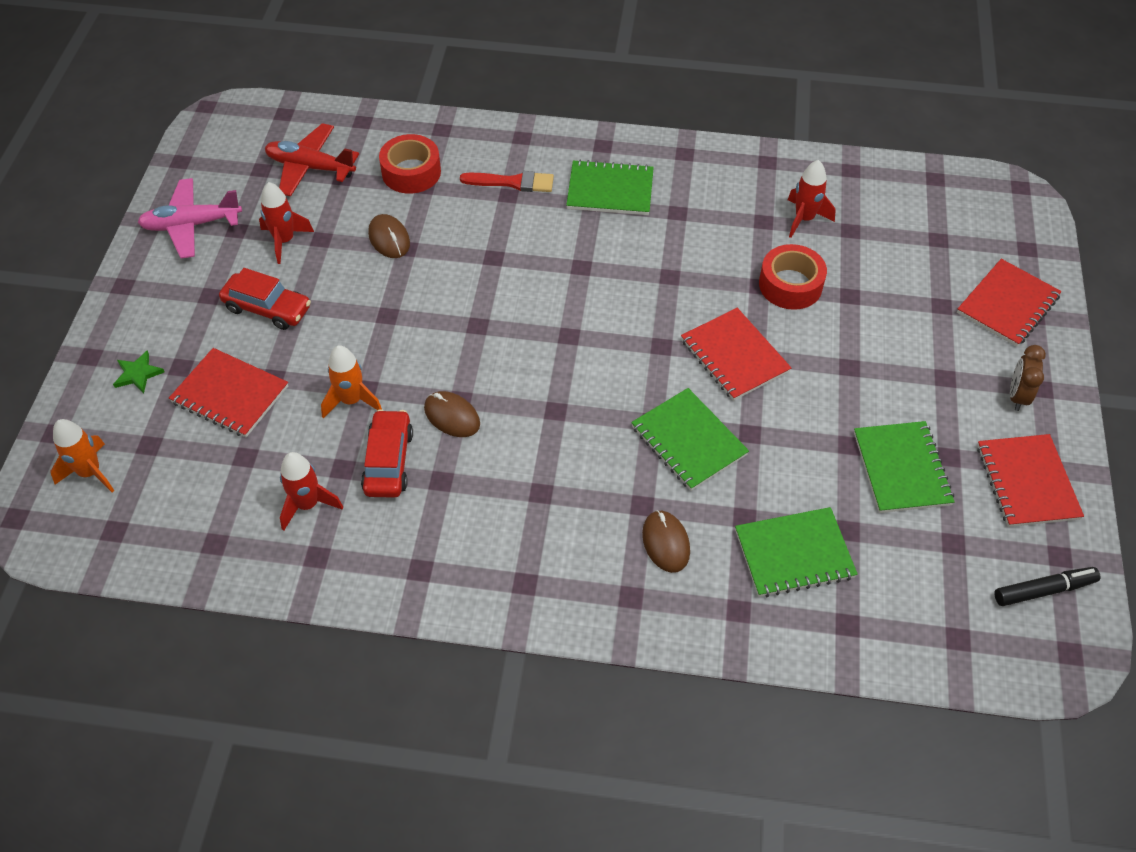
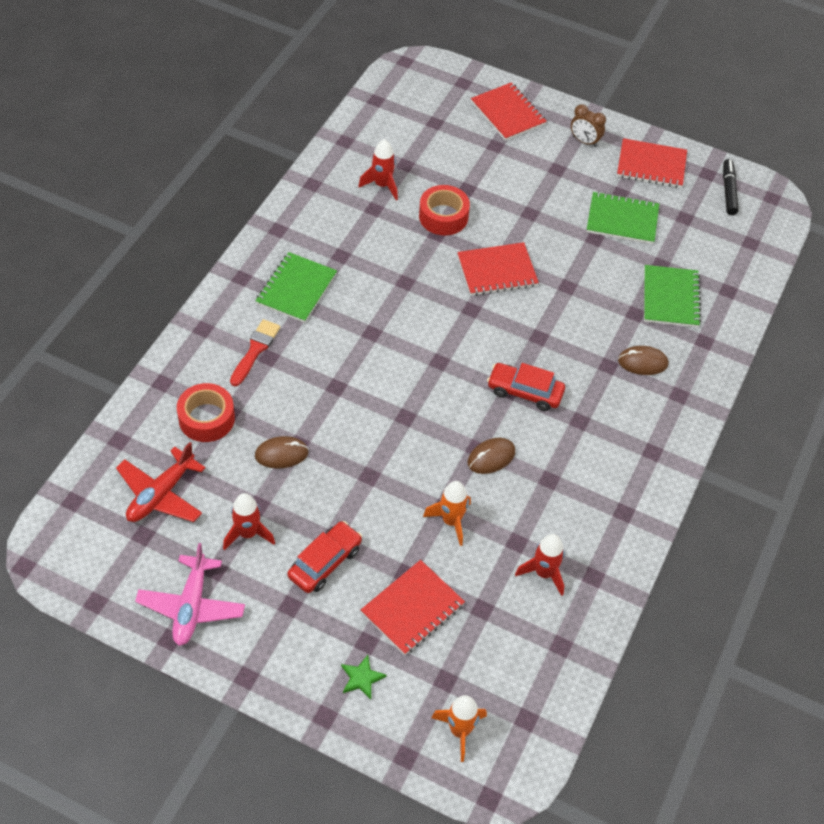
camera: 75 degrees left, 0 degrees up
red car [361,409,413,498] -> red car moved to [487,363,565,411]
green notebook [631,388,749,491] -> none

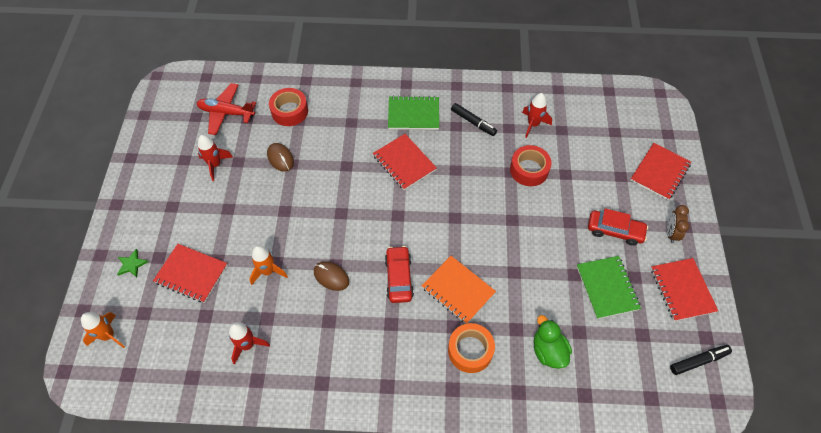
camera: 70 degrees right, 5 degrees up
pink plane [135,543,245,646] -> none
red brush [230,319,280,386] -> none
red car [287,521,362,593] -> red car moved to [588,208,648,246]
red notebook [457,242,539,296] -> red notebook moved to [373,134,437,190]
brown mouse [618,346,668,375] -> orange tape [448,323,495,373]
green notebook [644,265,701,328] -> green duck [534,315,572,369]
none -> orange notebook [422,256,496,324]
none -> black marker [451,103,497,136]

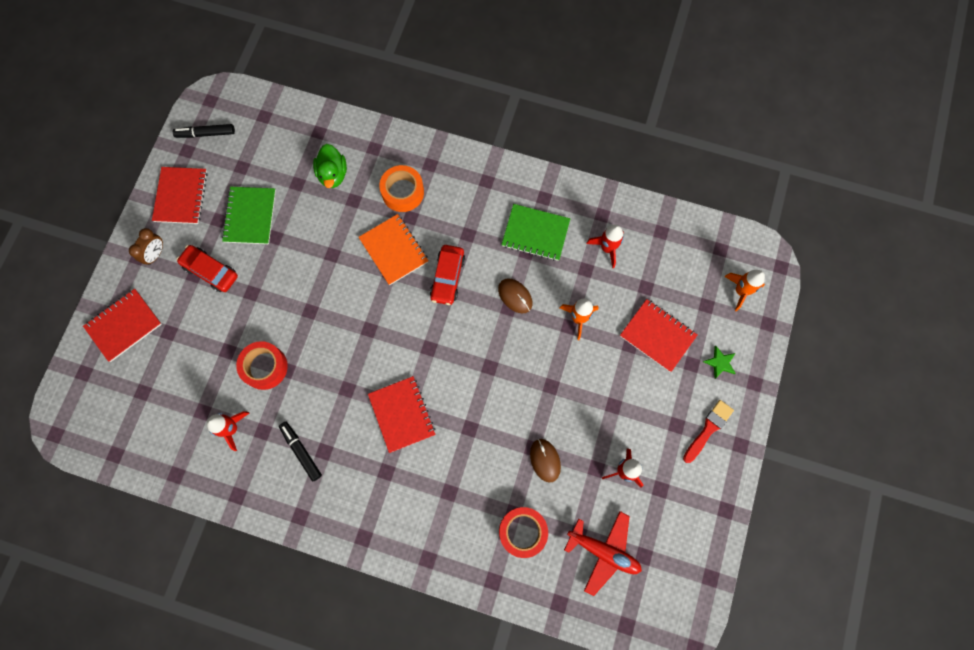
camera: 165 degrees left, 15 degrees up
green notebook [388,96,439,130] -> green notebook moved to [501,204,570,261]
none -> red brush [683,400,734,463]

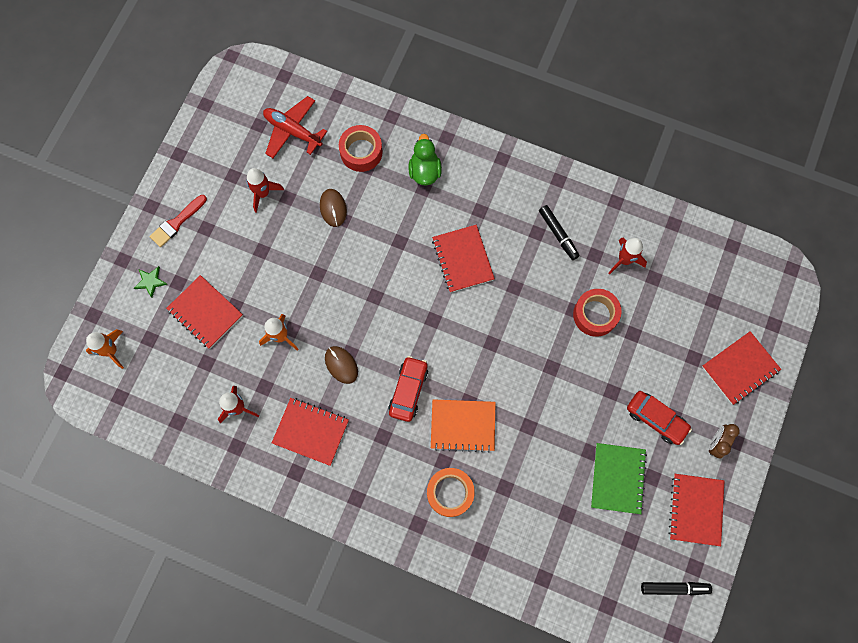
camera: 175 degrees left, 0 degrees up
green duck [313,144,347,188] -> green duck moved to [408,134,442,186]
orange notebook [359,214,429,285] -> orange notebook turned 60 degrees counterclockwise [431,399,496,453]
green notebook [501,204,570,261] -> red notebook [272,398,349,466]

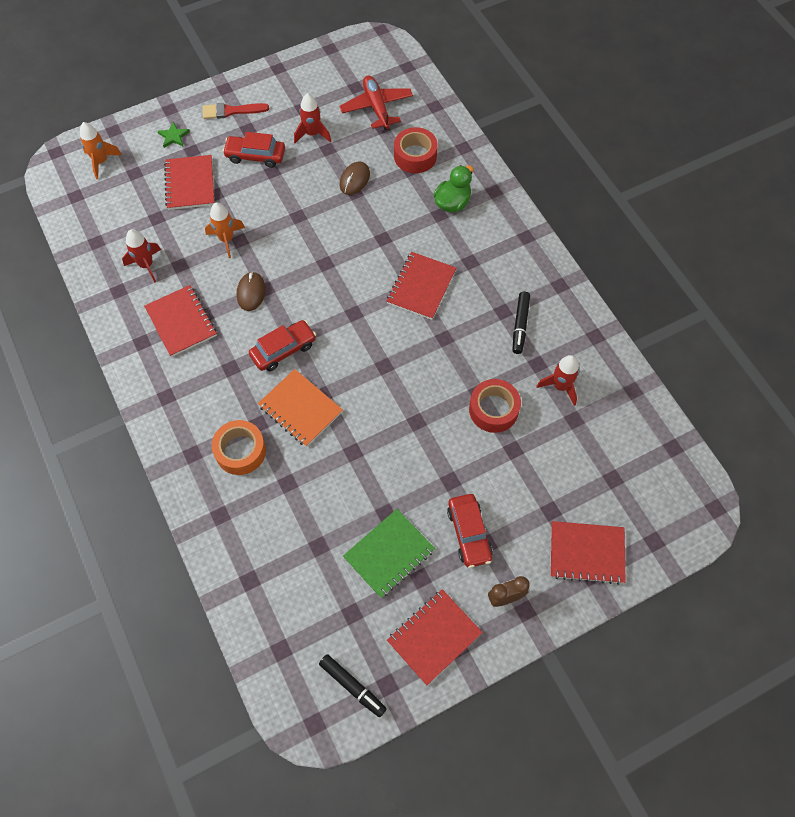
camera: 40 degrees right, 10 degrees down
none -> red car [222,132,285,168]

